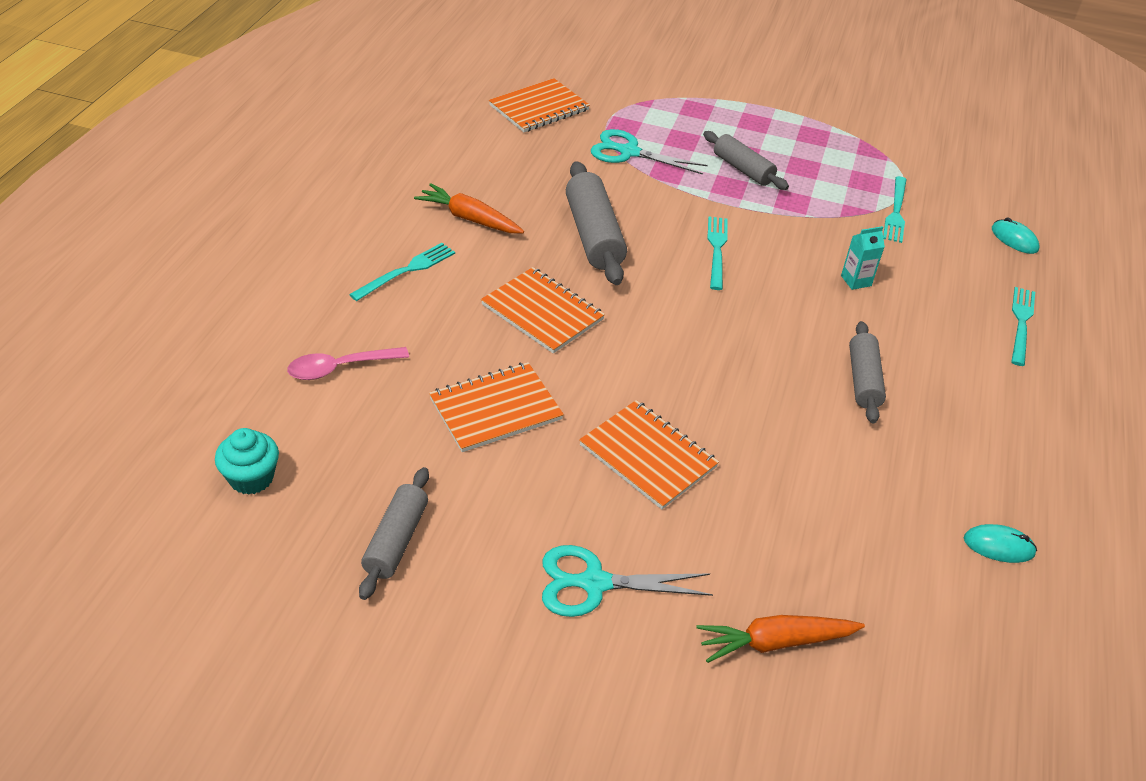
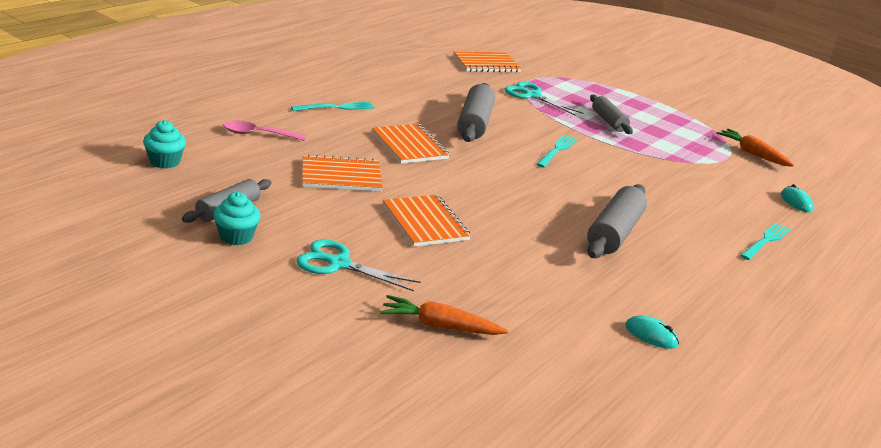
camera: 20 degrees right, 15 degrees down
orange carrot [414,183,524,233] -> orange carrot moved to [716,129,794,167]
turquoise carton [841,226,885,290] -> none
grey rolling pin [849,321,886,423] -> grey rolling pin [587,184,647,258], size x1.54
turquoise fork [883,176,907,243] -> none
none -> turquoise cupcake [213,192,260,245]

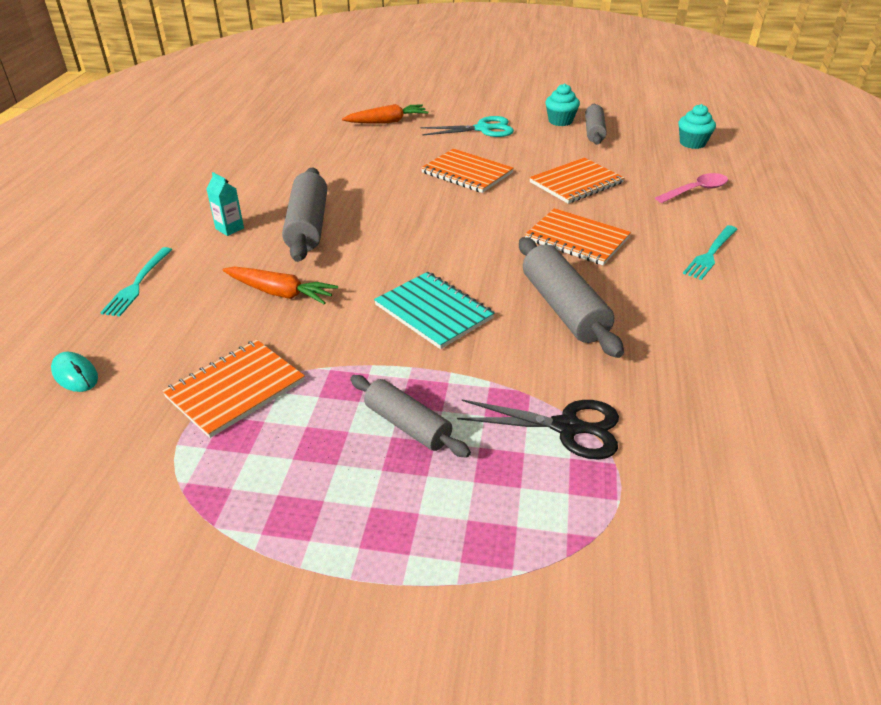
camera: 155 degrees right, 10 degrees up
orange notebook [454,51,521,72] -> orange notebook moved to [162,340,305,438]
turquoise scissors [505,81,583,116] -> black scissors [457,399,619,459]
turquoise fork [536,135,577,168] -> turquoise notebook [374,272,495,349]
turquoise mouse [625,315,679,349] -> none
orange carrot [716,129,794,167] -> orange carrot moved to [222,266,338,304]
none -> turquoise carton [207,172,244,236]

